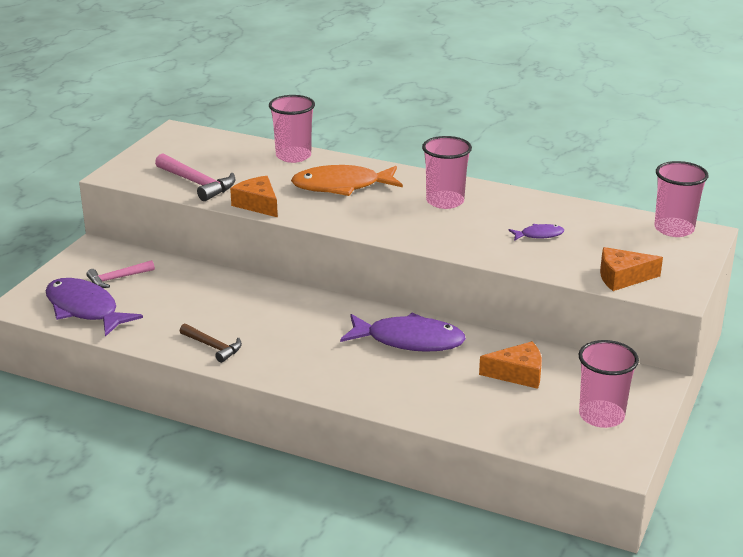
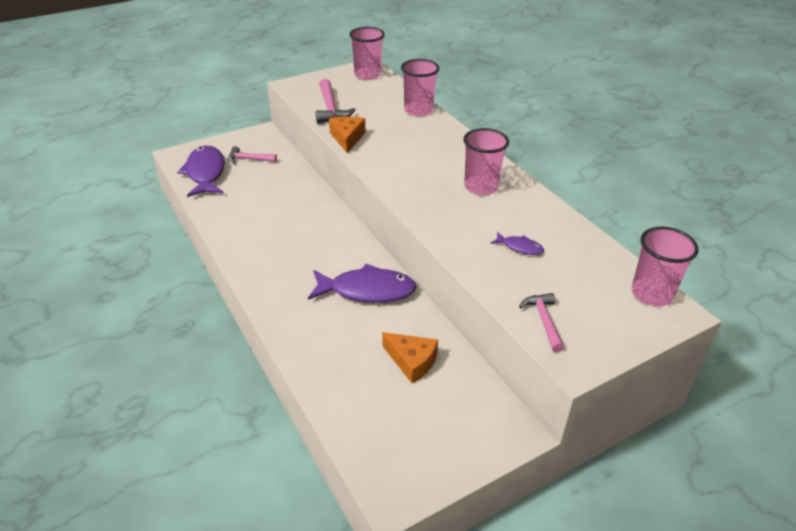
camera: 35 degrees right, 10 degrees up
brown hammer [180,324,242,363] -> none
orange fish [291,165,403,196] -> none
purple fish [340,313,466,352] -> purple fish turned 45 degrees counterclockwise [308,263,417,303]
pink cup [578,340,639,428] -> pink cup moved to [349,27,385,80]
orange cheese [600,247,663,291] -> pink hammer [519,293,564,352]

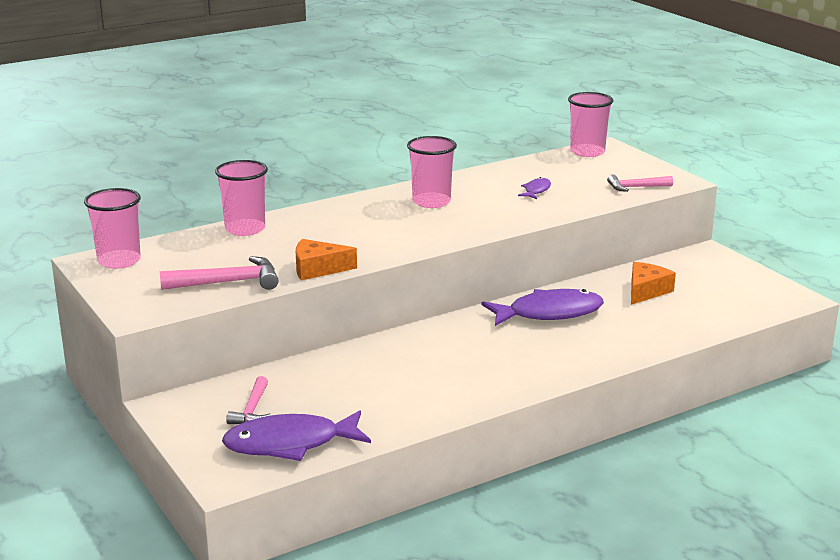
camera: 90 degrees left, 15 degrees down
purple fish [308,263,417,303] -> purple fish turned 75 degrees clockwise [482,289,604,326]

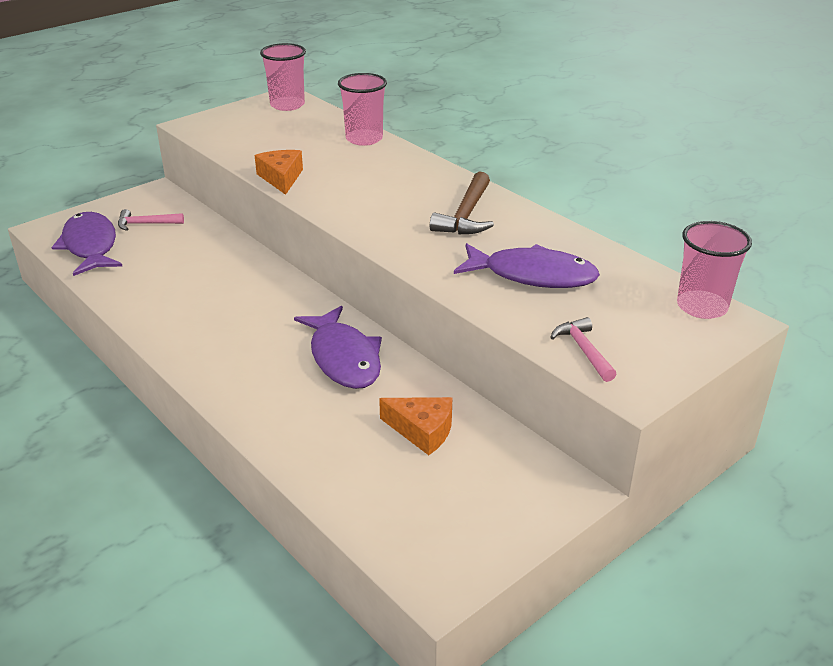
camera: 80 degrees right, 10 degrees up
pink hammer [160,256,279,290] -> none
pink cup [407,136,457,208] -> brown hammer [430,172,494,234]
purple fish [518,177,551,199] -> purple fish [454,243,600,288], size x2.14

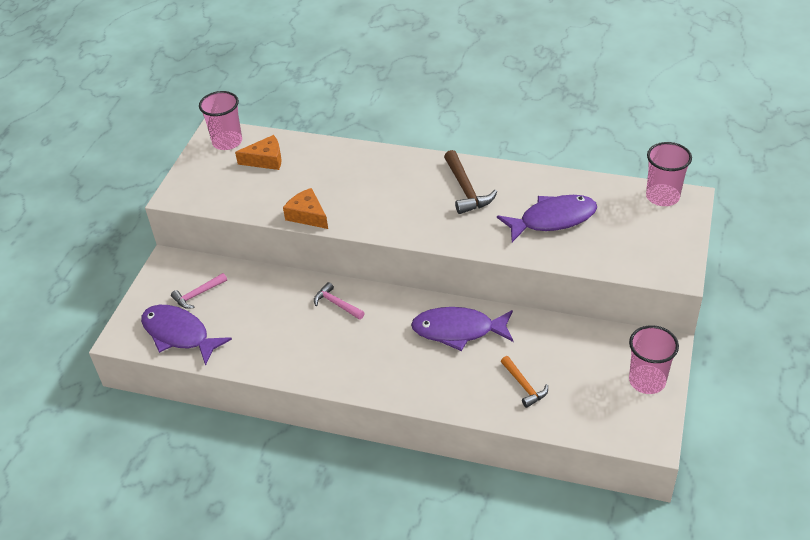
camera: 30 degrees left, 10 degrees up
purple fish [294,306,382,389] -> purple fish turned 150 degrees clockwise [411,307,513,351]
pink cup [338,73,387,146] -> pink cup moved to [629,325,679,394]
orange cheese [379,397,452,455] -> orange cheese moved to [235,135,282,170]
pink hammer [550,317,616,382] -> pink hammer moved to [314,282,364,320]
none -> orange hammer [501,356,548,408]

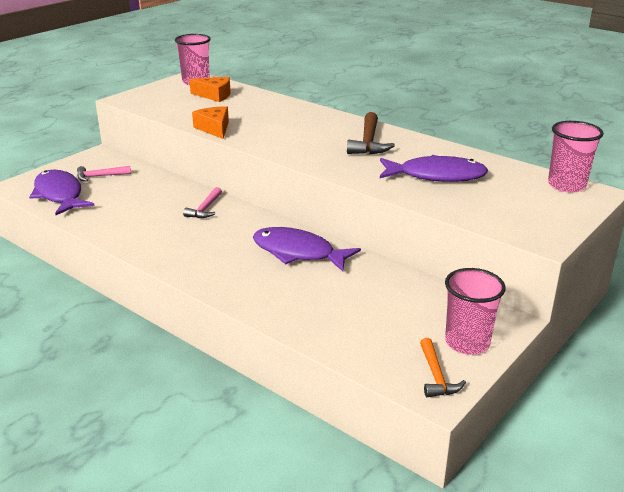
camera: 20 degrees right, 15 degrees down
pink hammer [314,282,364,320] -> pink hammer turned 135 degrees counterclockwise [183,187,222,218]
orange hammer [501,356,548,408] -> orange hammer moved to [420,338,466,397]

